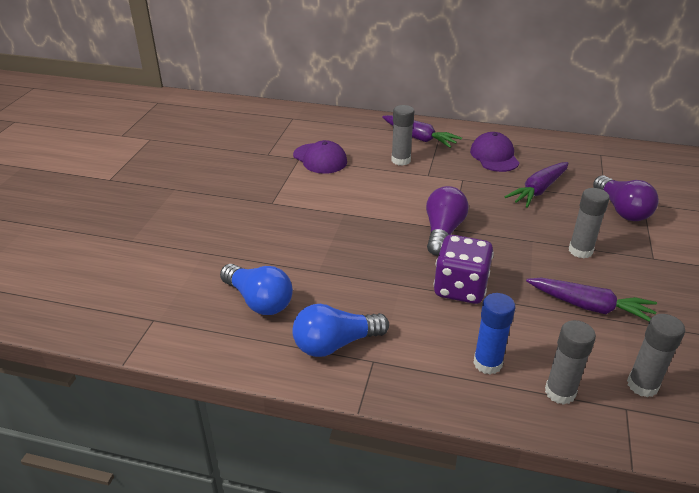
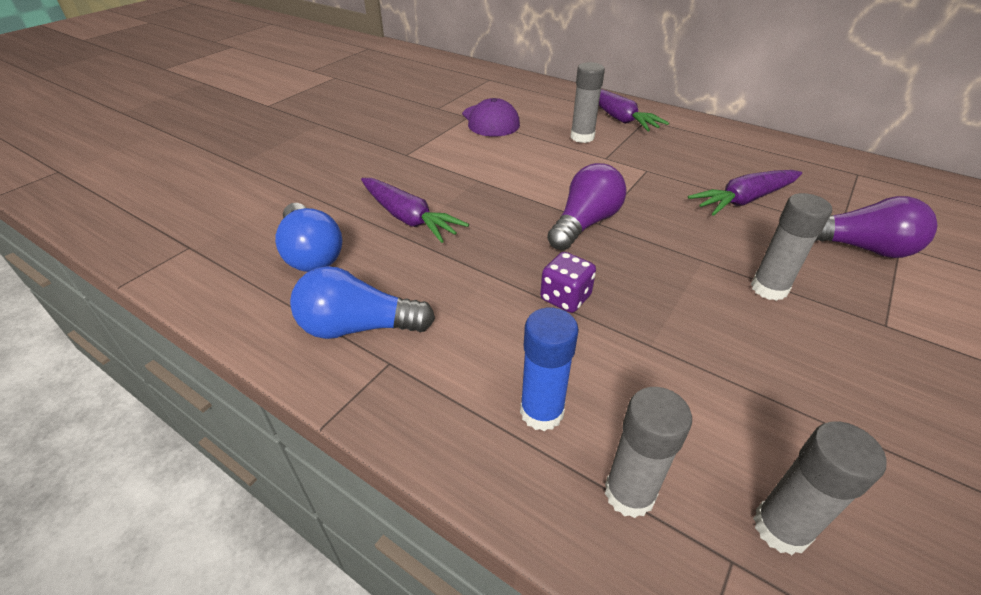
camera: 20 degrees right, 5 degrees up
purple dice [433,235,494,304] -> purple dice [540,252,596,313], size x0.60
purple cap [470,132,519,172] -> none
purple carrot [526,278,657,322] -> purple carrot moved to [361,178,469,243]
purple light bulb [593,175,659,221] -> purple light bulb turned 75 degrees counterclockwise [815,196,937,258]

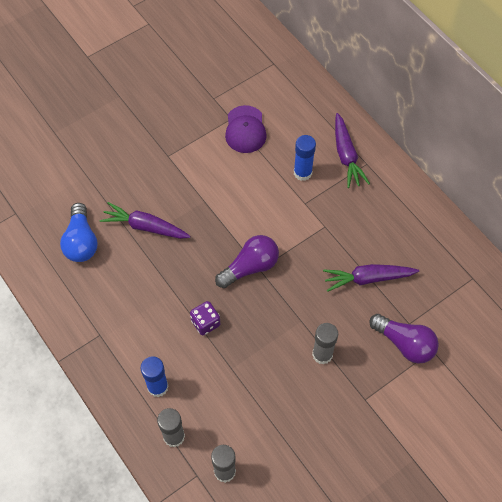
camera: 20 degrees right, 20 degrees up
blue light bulb [290,266,435,339] -> none
purple carrot [361,178,469,243] -> purple carrot turned 135 degrees clockwise [100,202,190,239]
grey glue stick [571,62,605,143] -> blue glue stick [294,135,316,181]

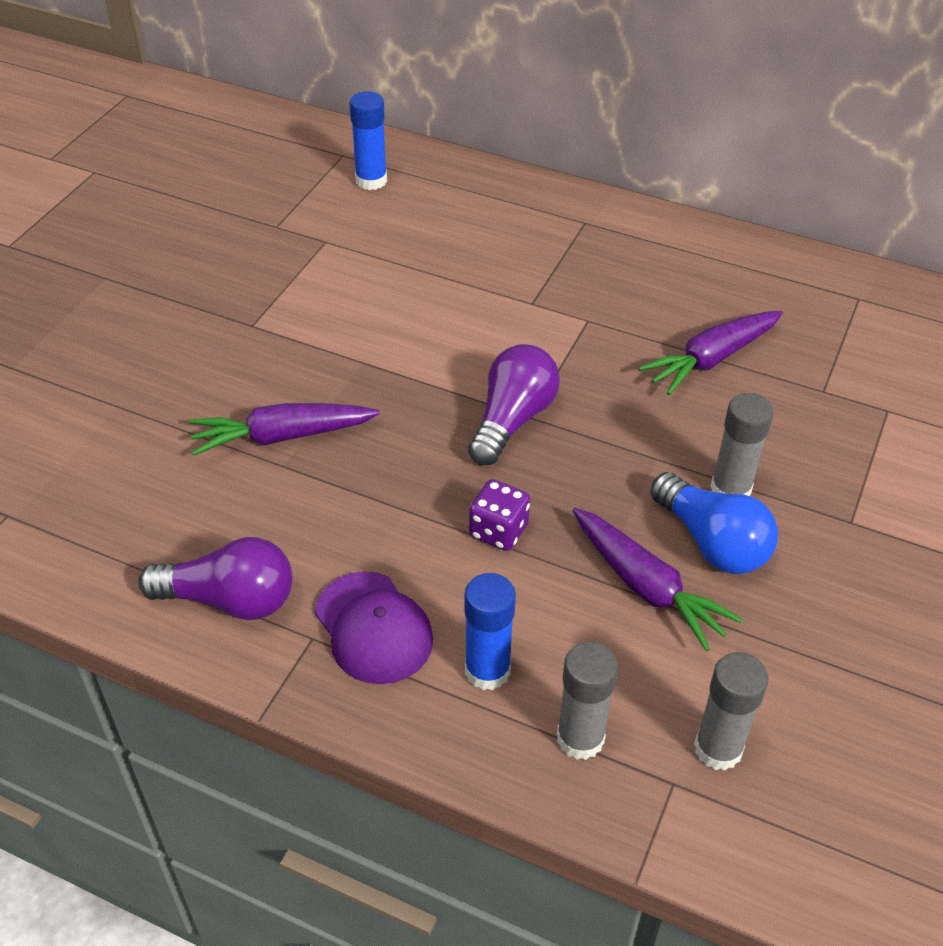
camera: 30 degrees left, 15 degrees down
blue light bulb [60,203,97,262] -> blue light bulb moved to [650,472,778,574]
purple cap [225,105,267,153] -> purple cap moved to [315,571,433,684]
blue glue stick [294,135,316,181] -> blue glue stick moved to [349,91,387,190]
purple carrot [335,113,370,188] -> purple carrot moved to [572,508,743,651]
purple light bulb [369,314,439,364] -> purple light bulb moved to [138,537,293,620]

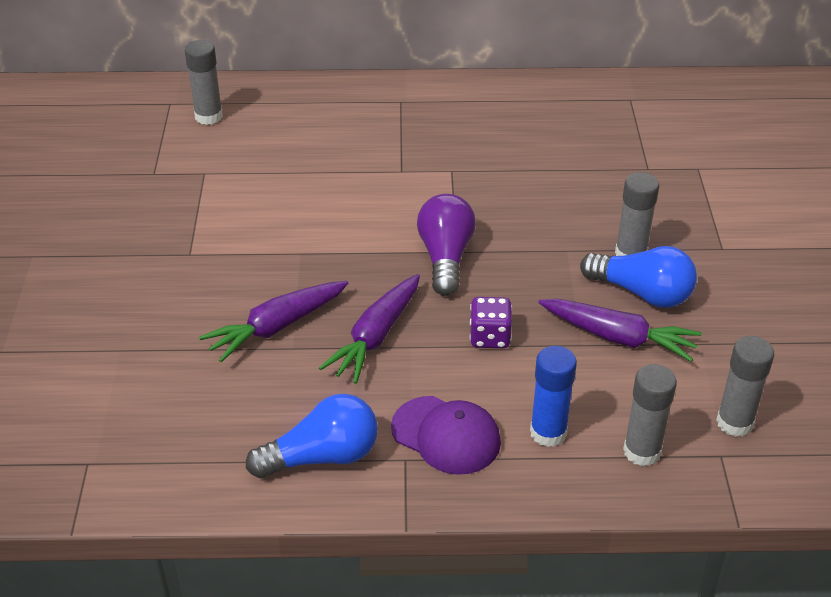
camera: 25 degrees left, 5 degrees down
purple light bulb [138,537,293,620] -> blue light bulb [246,394,378,478]
blue glue stick [349,91,387,190] -> grey glue stick [185,40,223,125]
purple carrot [638,311,783,395] -> purple carrot moved to [319,274,420,384]

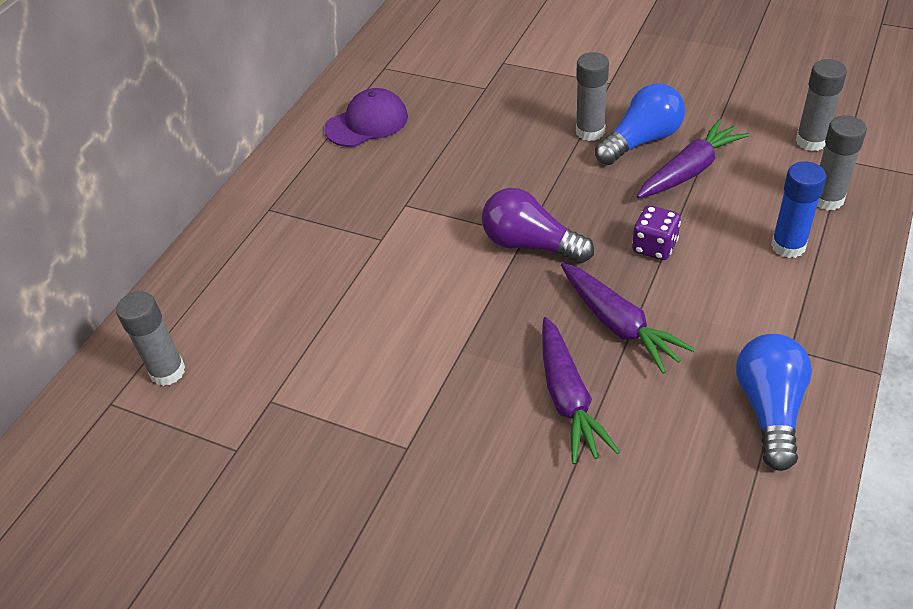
camera: 60 degrees left, 5 degrees up
purple cap [391,396,501,475] -> purple cap moved to [325,88,408,147]

